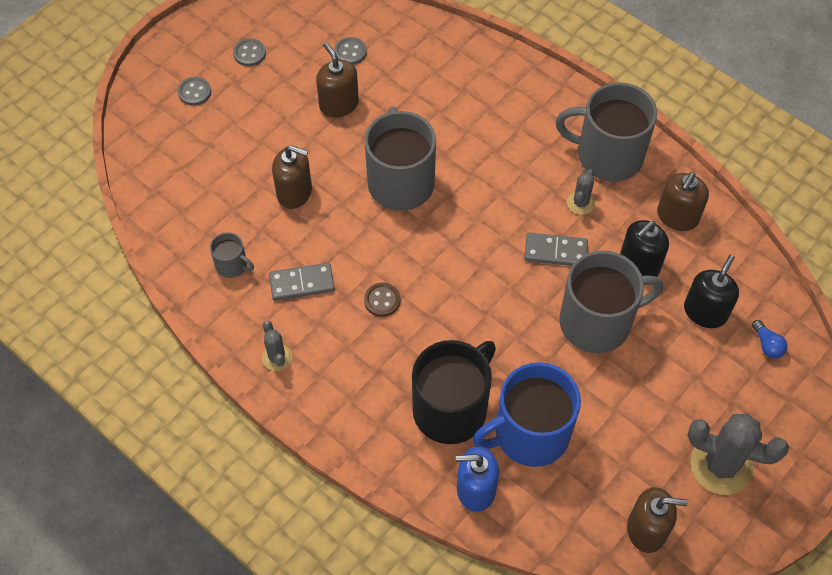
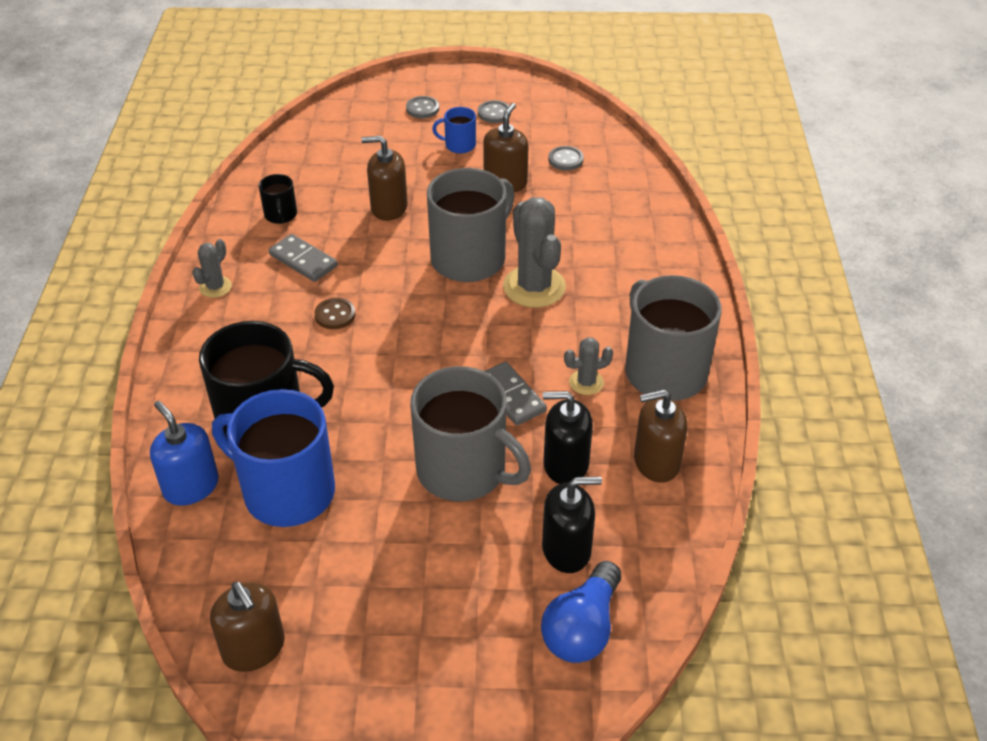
camera: 50 degrees right, 15 degrees down
grey mug [210,232,254,278] -> black mug [259,174,297,224]
brown soap dispenser [272,145,312,209] -> brown soap dispenser turned 120 degrees clockwise [361,136,408,221]
grey cactus [687,413,789,495] -> grey cactus moved to [503,197,566,308]
blue light bulb [752,320,788,359] -> blue light bulb [541,561,621,663], size x1.97
none -> blue mug [432,107,476,154]

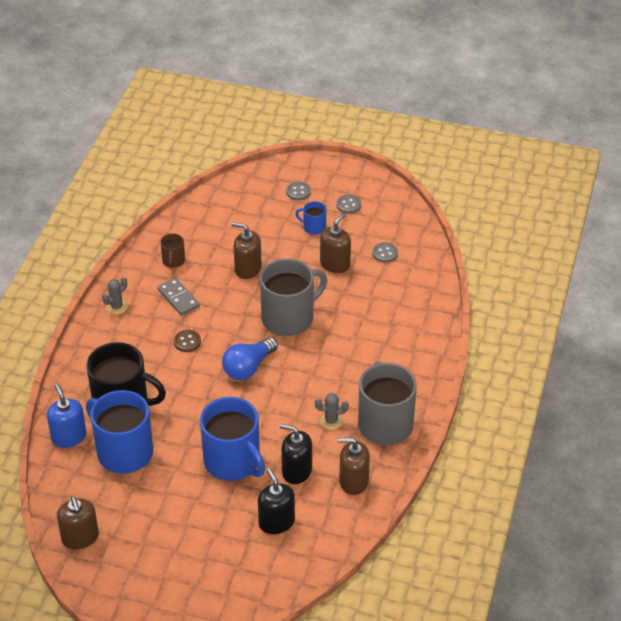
camera: 15 degrees right, 0 degrees up
black mug [259,174,297,224] -> brown mug [160,233,185,268]
grey mug [410,366,531,501] -> blue mug [200,397,265,481]
grey domino [484,361,547,425] -> none
grey cactus [503,197,566,308] -> none
blue light bulb [541,561,621,663] -> blue light bulb moved to [222,337,278,380]
black soap dispenser [542,477,602,573] -> black soap dispenser turned 120 degrees counterclockwise [258,468,295,534]

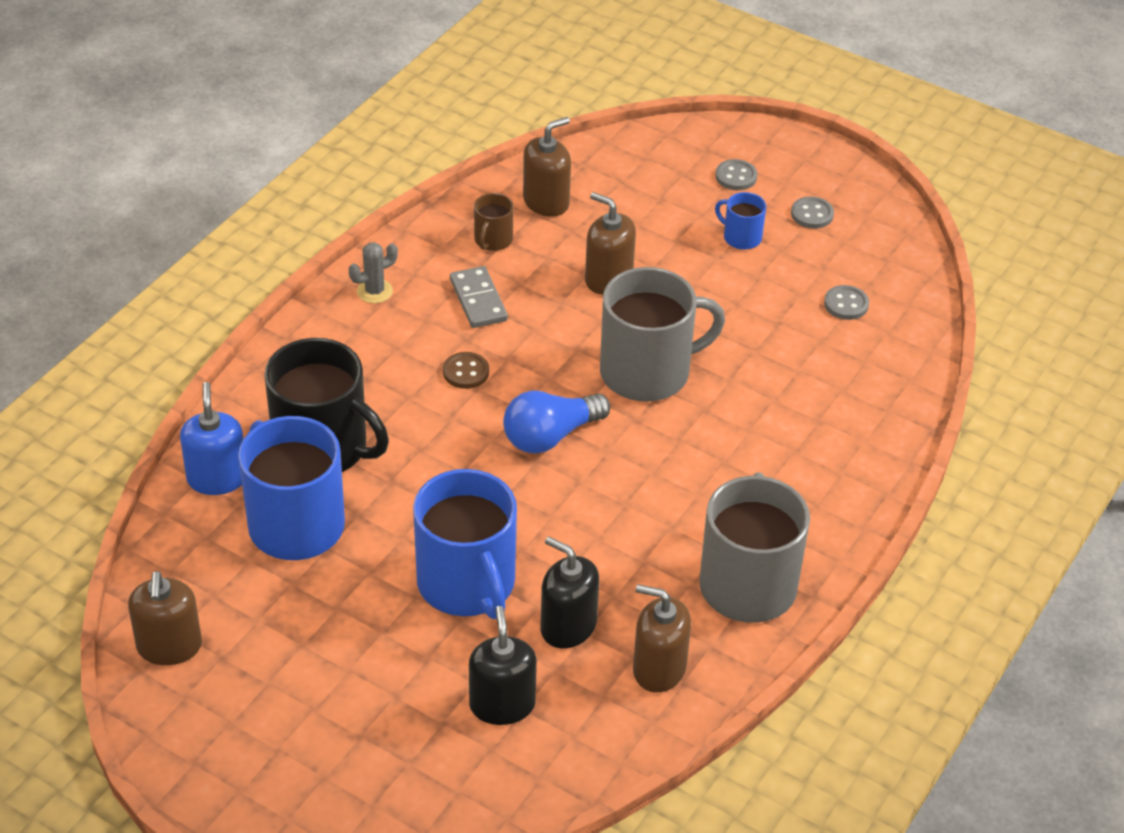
camera: 15 degrees right, 0 degrees up
grey cactus [315,393,349,430] -> none
brown soap dispenser [320,213,351,273] -> brown soap dispenser moved to [523,117,571,217]

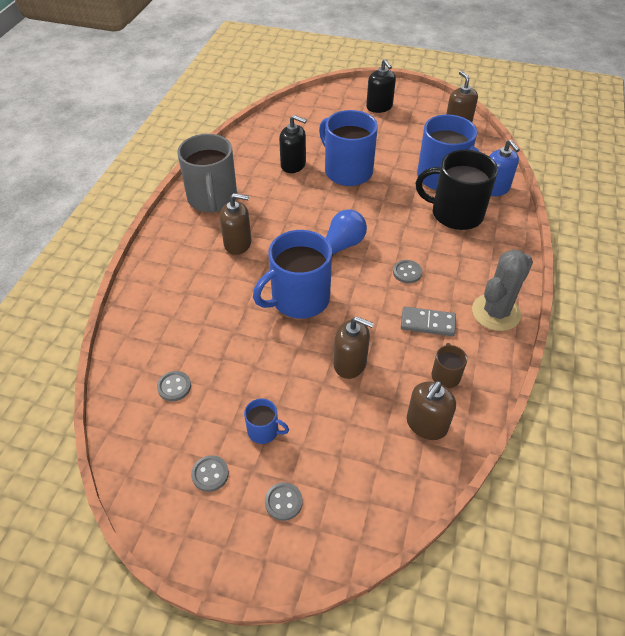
camera: 165 degrees right, 5 degrees up
grey cactus [349,242,398,303] -> grey cactus [472,249,533,331], size x1.96
brown button [443,352,489,389] -> grey button [393,260,422,283]
grey domino [450,266,508,328] -> grey domino turned 45 degrees counterclockwise [401,307,456,336]
black soap dispenser [469,606,537,725] -> black soap dispenser moved to [366,59,396,113]
grey mug [600,267,725,401] -> blue mug [253,230,332,319]
brown soap dispenser [633,584,691,693] -> brown soap dispenser moved to [220,193,251,255]

